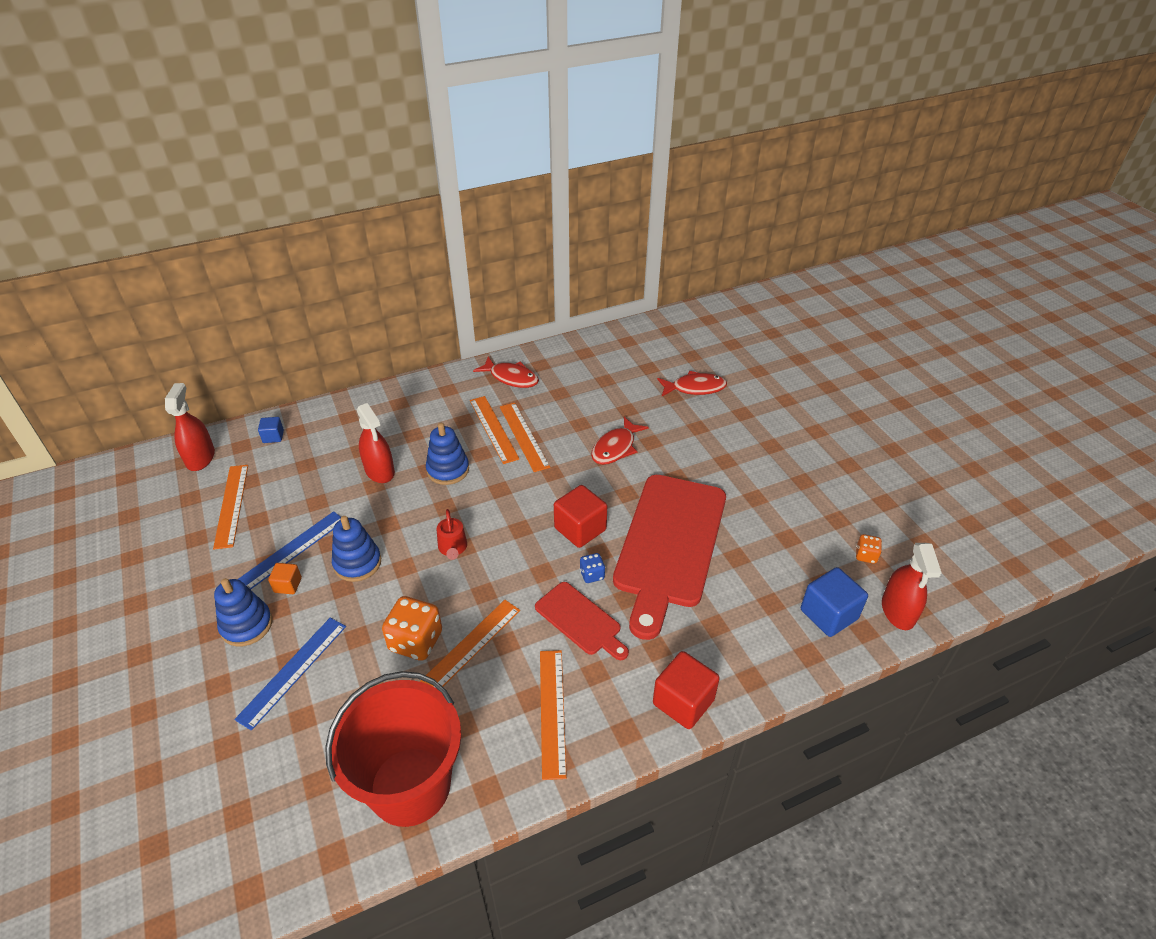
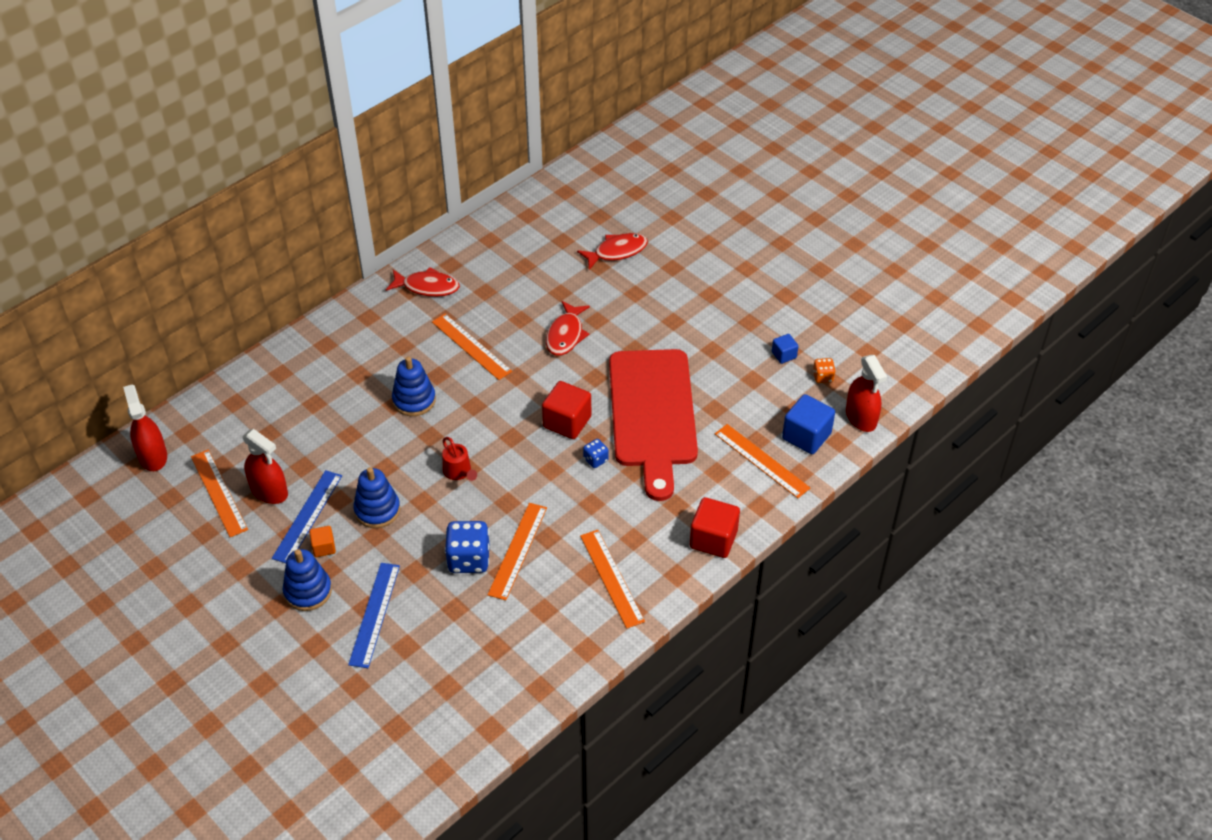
camera: 20 degrees left, 5 degrees up
blue cube [258,417,284,443] -> blue cube moved to [772,334,799,364]
red bucket [325,671,461,827] -> none
red spray bottle [356,403,395,483] -> red spray bottle moved to [242,429,288,504]
orange dice [382,596,442,661] -> blue dice [445,521,489,573]
orange ruler [470,396,520,464] -> orange ruler moved to [715,424,810,498]
red cutting board [535,582,629,660] -> none

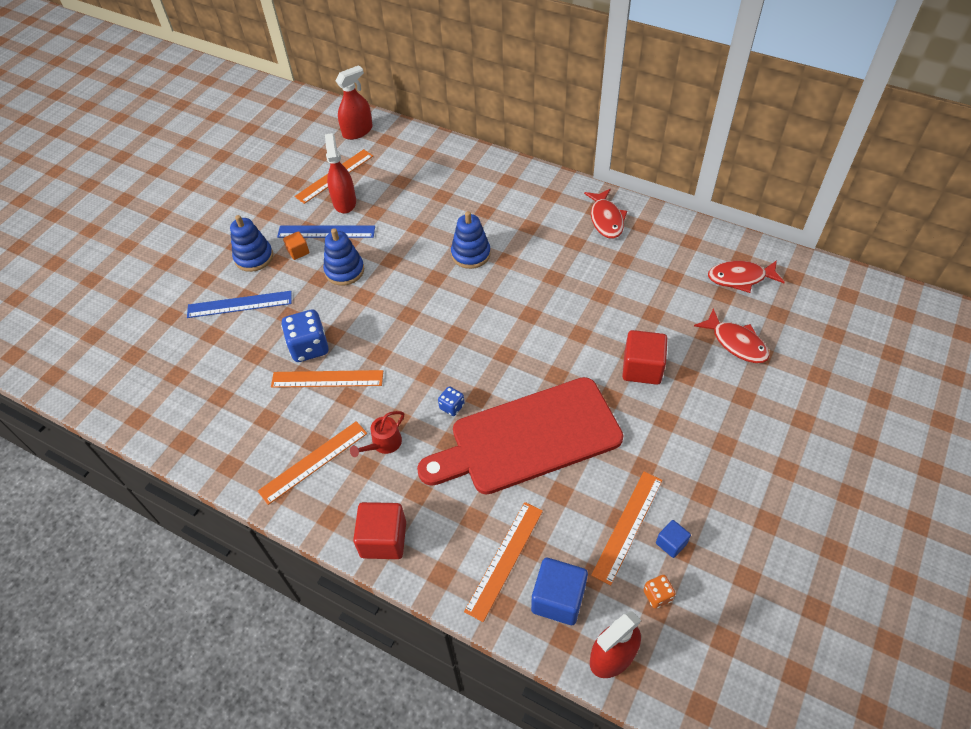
camera: 75 degrees right, 5 degrees up
red spray bottle [242,429,288,504] -> red spray bottle turned 150 degrees clockwise [325,133,356,213]
orange ruler [432,314,512,380] -> orange ruler moved to [591,472,662,586]
red watering can [442,437,477,481] -> red watering can moved to [350,411,404,457]
red cube [542,381,591,439] -> red cube moved to [622,330,668,385]
red fish [546,301,590,356] -> red fish moved to [708,260,785,293]

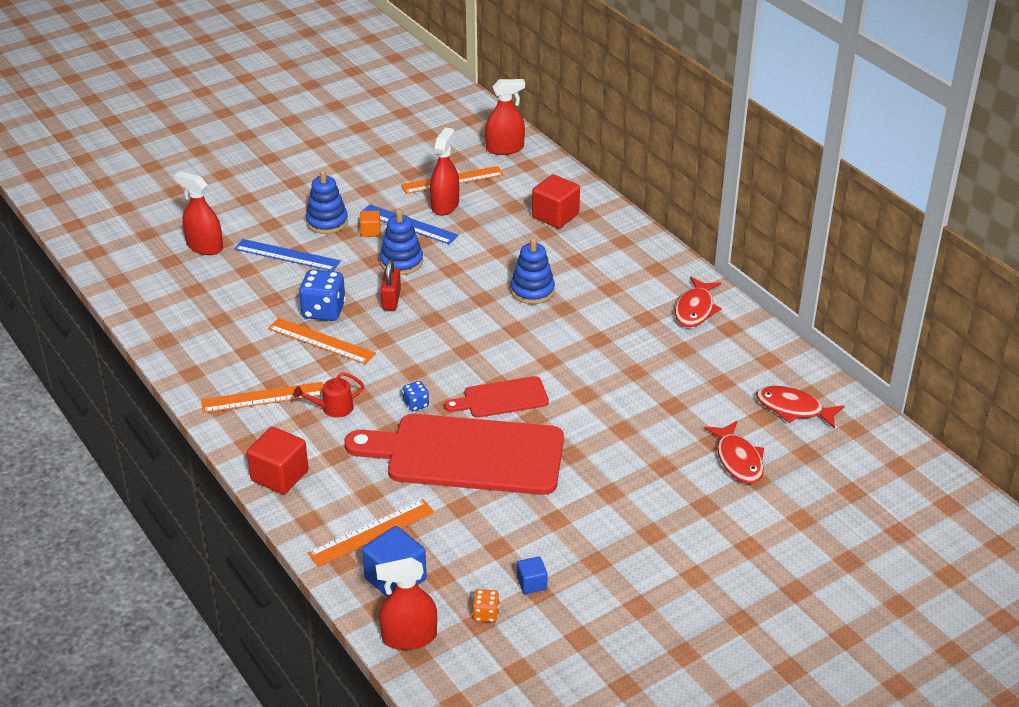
camera: 25 degrees right, 15 degrees down
orange ruler [591,472,662,586] -> none
red cube [622,330,668,385] -> red cube moved to [532,174,580,228]
none -> red spray bottle [175,171,223,255]
none -> red padlock [380,259,401,310]
none -> red cutting board [445,376,549,418]

